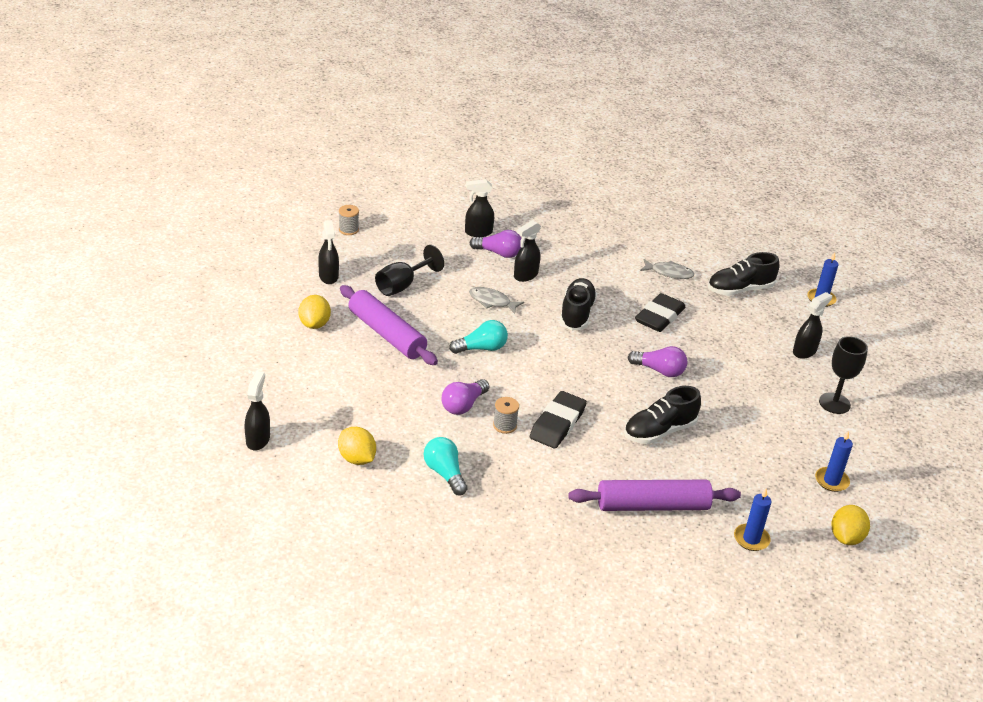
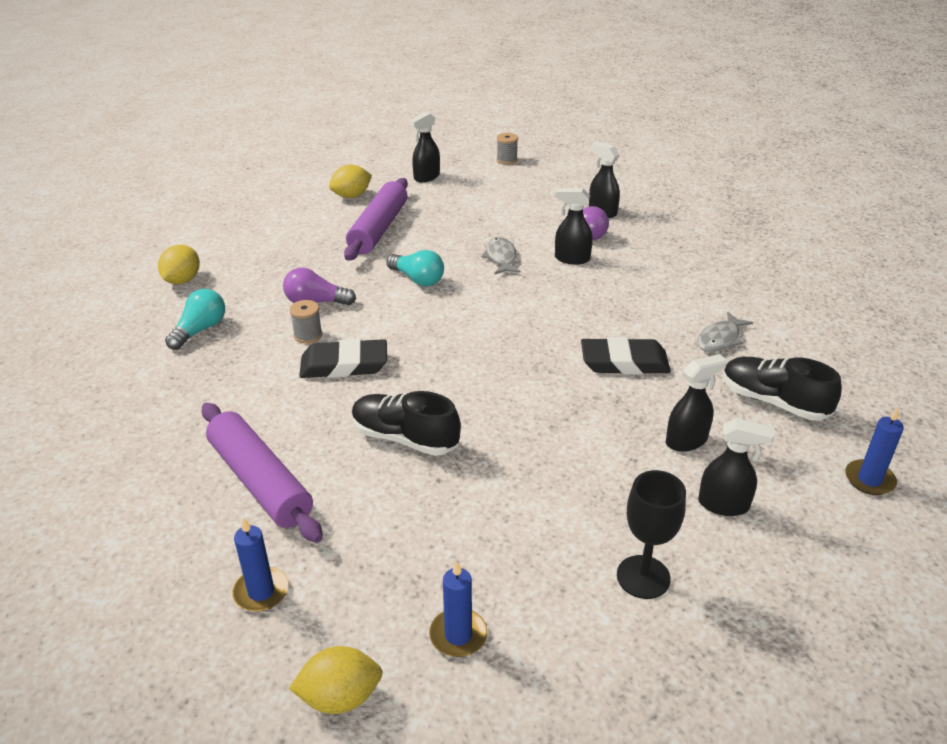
camera: 60 degrees right, 0 degrees up
black spray bottle [244,371,270,450] -> black spray bottle moved to [666,354,727,452]
black goblet [375,245,444,296] -> none
black shoe [560,278,597,331] -> none
purple light bulb [628,346,687,377] -> none
grey fish [640,259,694,279] -> grey fish turned 60 degrees clockwise [697,312,753,352]

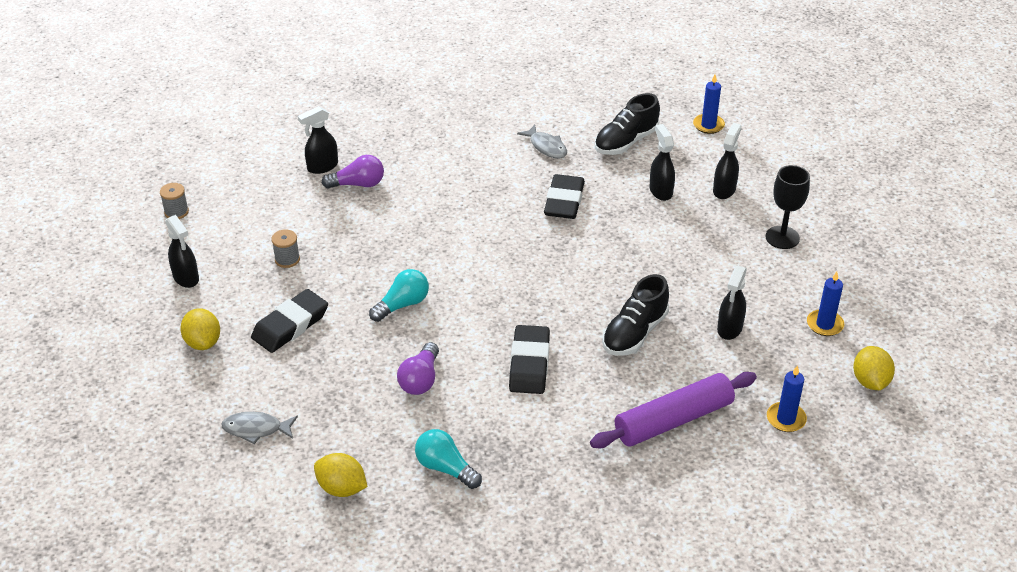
camera: 80 degrees left, 5 degrees up
grey spool [290,300,322,344] -> grey spool moved to [271,229,300,268]
purple rolling pin [344,178,408,261] -> black eraser [251,289,328,353]
grey fish [482,237,521,274] -> grey fish moved to [221,412,298,444]
black spray bottle [555,188,593,265] -> black spray bottle moved to [717,265,747,340]

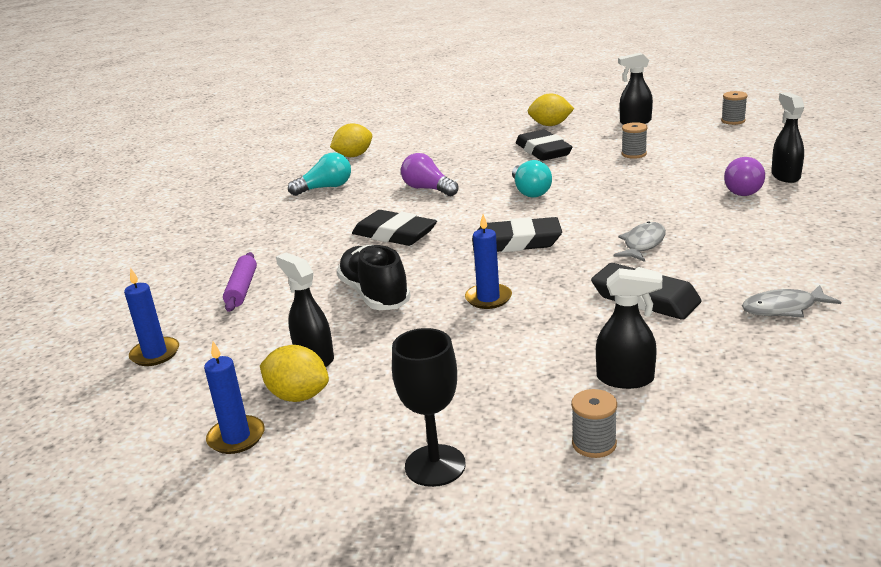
camera: 120 degrees right, 15 degrees down
grey fish [221,412,298,444] -> grey fish moved to [614,221,666,262]
purple rolling pin [590,372,757,448] -> purple rolling pin [223,252,257,312], size x0.55
black shoe [595,93,660,155] -> none
blue candle [693,75,725,134] -> blue candle moved to [465,214,512,309]
black spray bottle [713,123,742,199] -> grey spool [571,389,617,458]
yellow lemon [853,346,895,390] -> yellow lemon moved to [260,345,329,402]
none -> black eraser [472,217,562,252]

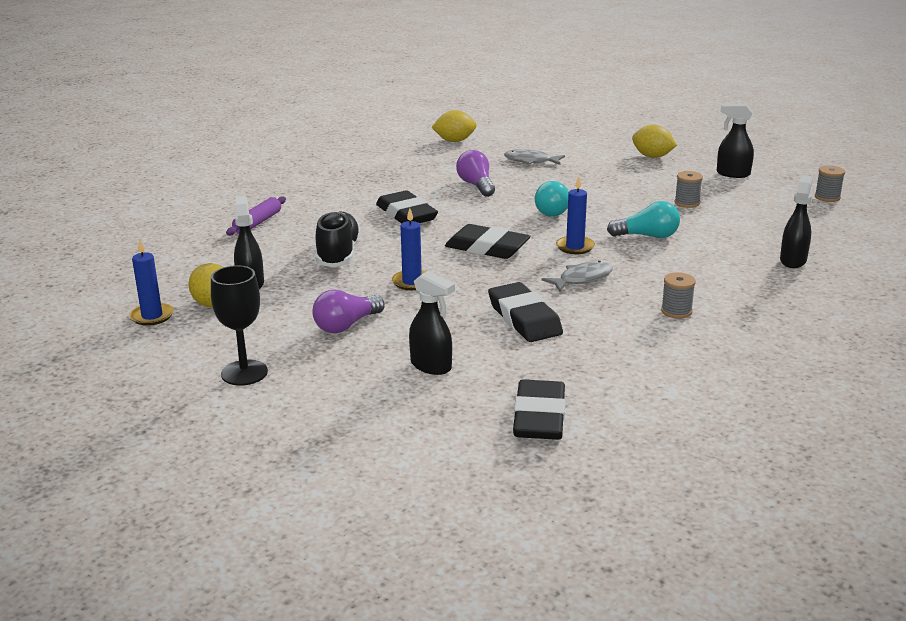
camera: 25 degrees right, 0 degrees up
blue candle [124,269,179,366] -> blue candle moved to [556,176,595,254]
turquoise light bulb [288,152,351,196] -> turquoise light bulb moved to [607,201,680,238]
black eraser [516,130,573,161] -> black eraser moved to [513,379,565,440]
grey spool [571,389,617,458] -> grey spool moved to [661,272,696,319]
purple light bulb [724,157,765,196] -> purple light bulb moved to [312,290,385,333]
grey fish [742,285,841,318] -> grey fish moved to [504,149,565,165]

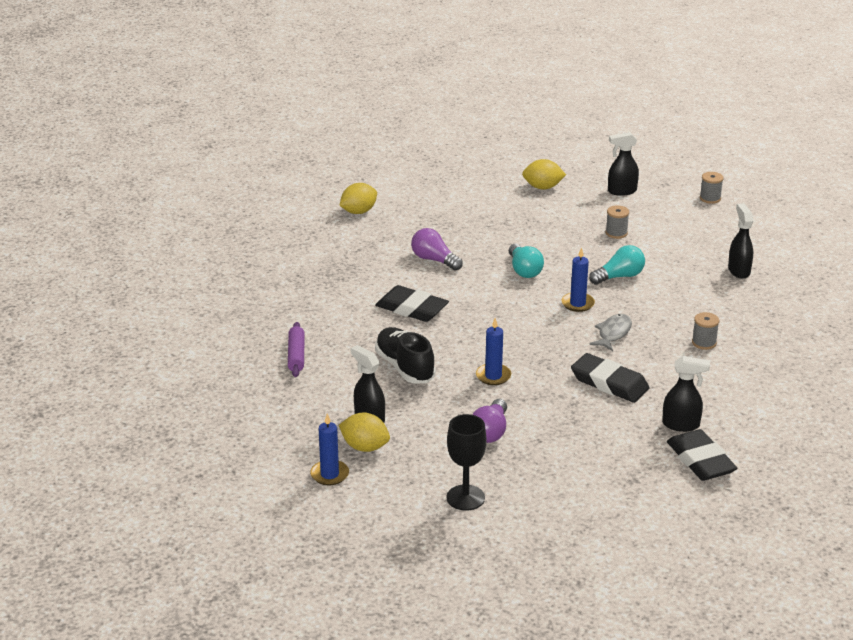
camera: 30 degrees left, 5 degrees up
black spray bottle [409,271,455,375] -> black spray bottle moved to [662,356,710,432]
black eraser [445,224,530,259] -> none
grey fish [504,149,565,165] -> none

